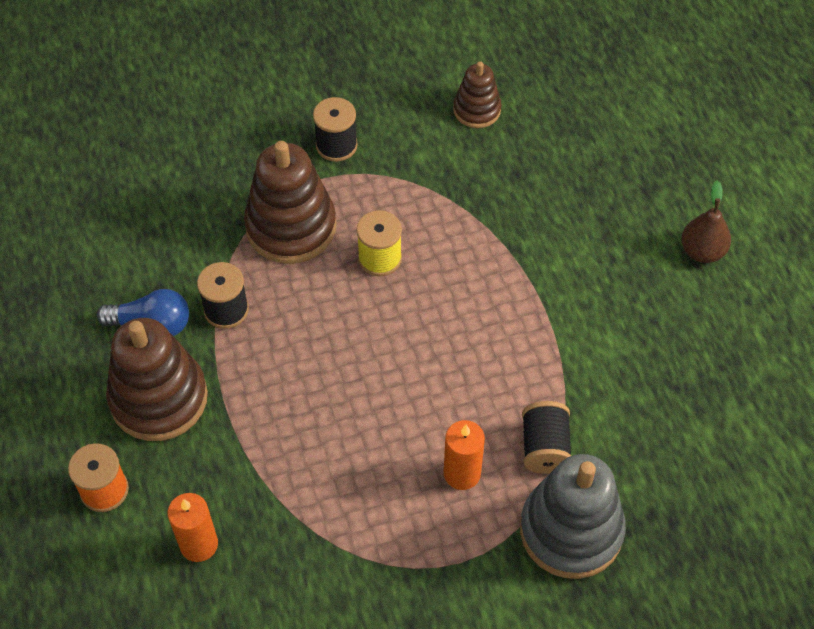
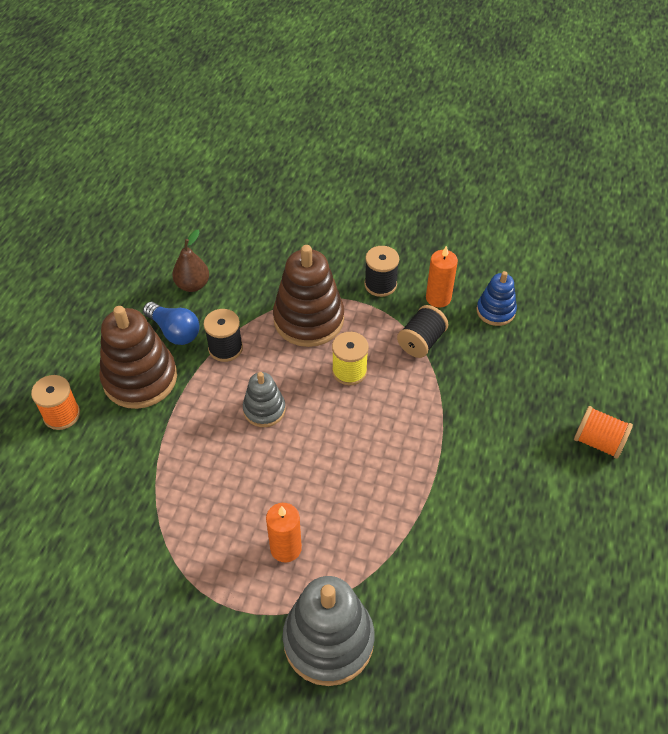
camera: 35 degrees right, 5 degrees down
orange candle [168,493,218,562] -> orange candle moved to [426,246,458,308]
brown stacking toy [453,61,501,128] -> blue stacking toy [476,271,517,326]
black spool [522,401,571,474] -> black spool moved to [397,305,448,358]
brown pear [681,181,731,263] -> brown pear moved to [172,229,209,292]
none -> grey stacking toy [243,372,286,427]
none -> orange spool [574,406,633,459]

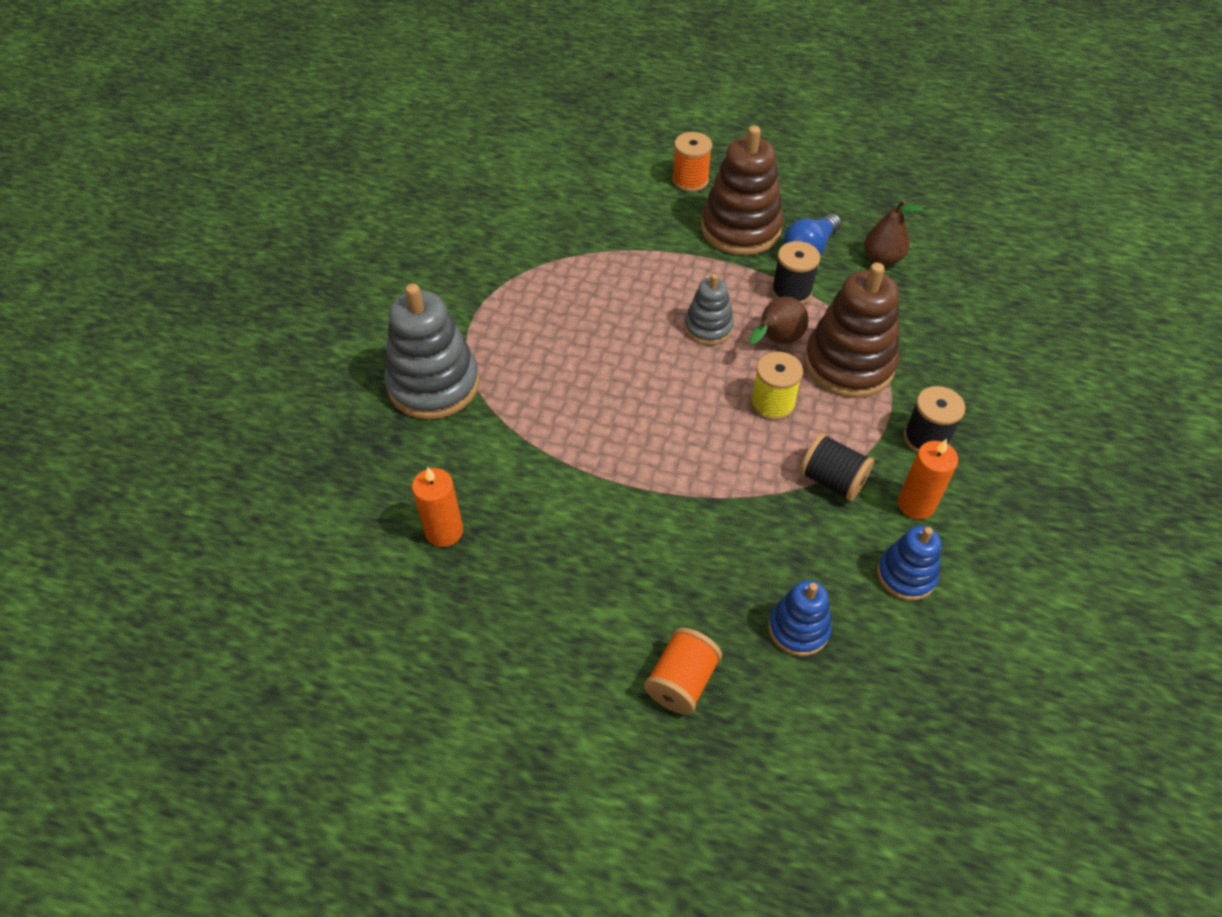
camera: 90 degrees right, 0 degrees up
orange candle [266,503,302,562] -> orange candle moved to [412,467,463,547]
none -> brown pear [749,297,808,344]
none -> blue stacking toy [768,580,832,656]

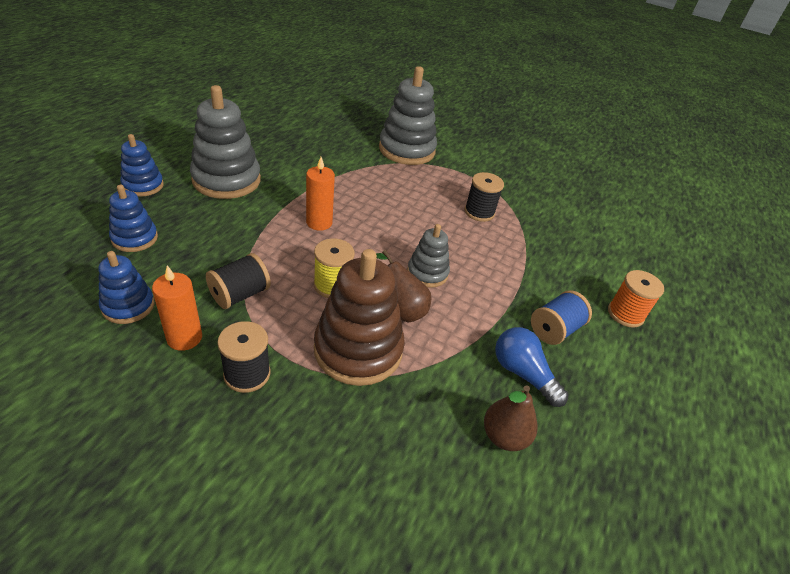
camera: 95 degrees right, 10 degrees down
orange candle [412,467,463,547] -> orange candle moved to [306,157,335,231]
orange spool [644,627,722,715] -> blue stacking toy [120,134,164,197]
brown stacking toy [701,126,783,255] -> blue spool [531,290,592,345]
black spool [772,241,820,304] -> black spool moved to [464,172,504,222]
none -> grey stacking toy [190,85,261,199]

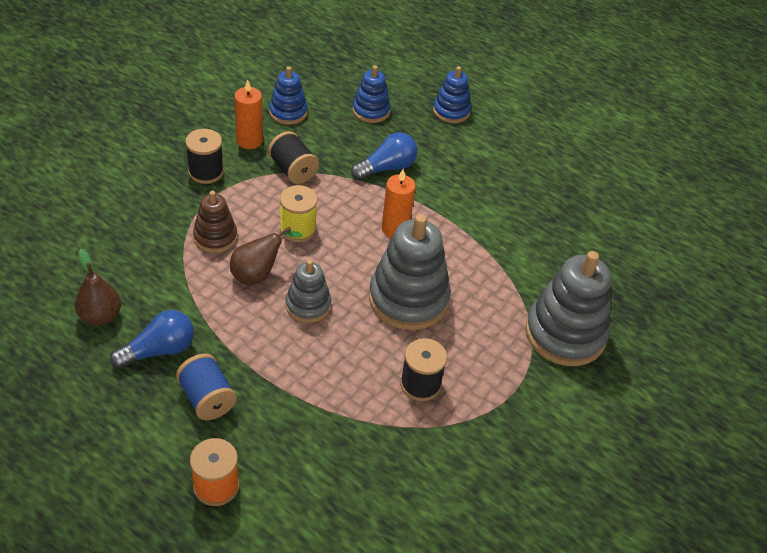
camera: 100 degrees right, 5 degrees up
grey stacking toy [190,85,261,199] -> grey stacking toy moved to [369,214,451,330]
brown stacking toy [314,249,405,386] -> brown stacking toy [193,191,237,253], size x0.56
none -> blue light bulb [351,132,418,180]

